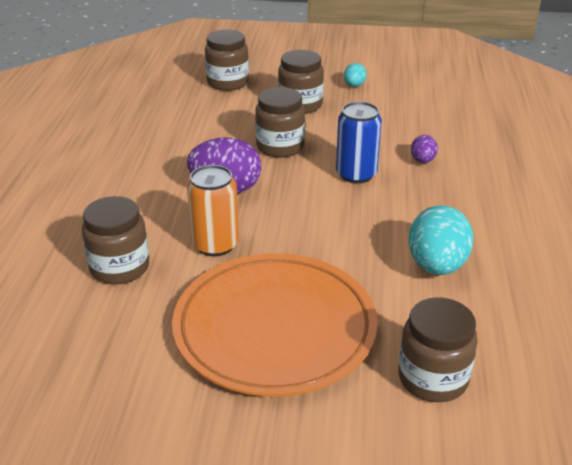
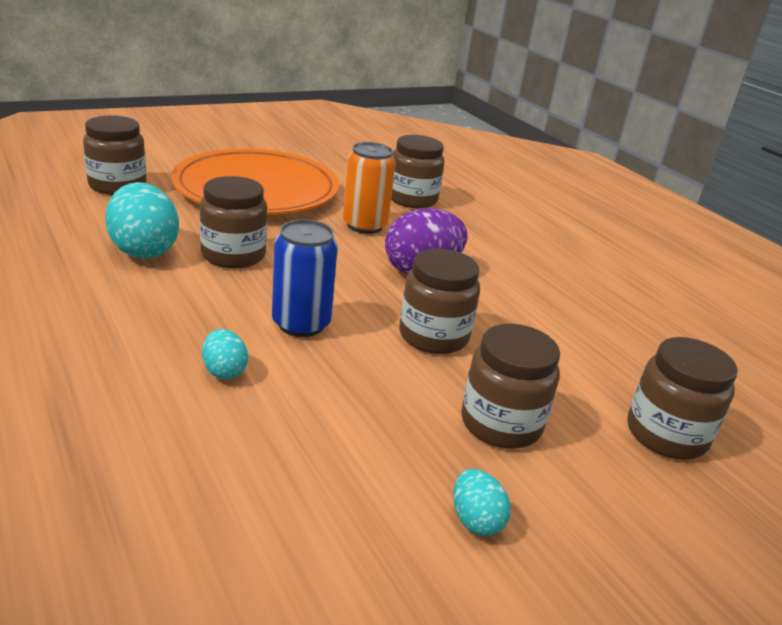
camera: 140 degrees right, 5 degrees down
purple egg [411,135,438,163] -> turquoise egg [202,329,248,379]
none -> brown jar [200,176,267,269]

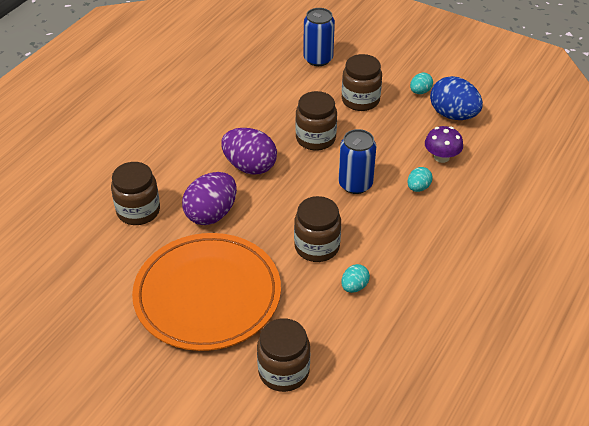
camera: 115 degrees left, 15 degrees up
turquoise egg [105,182,179,259] -> turquoise egg [341,264,370,293], size x0.51
orange can [343,142,396,234] -> purple egg [182,172,237,225]
brown jar [628,337,738,459] -> blue can [303,8,335,66]
none -> purple mushroom [425,126,463,163]
none -> blue egg [430,76,483,120]

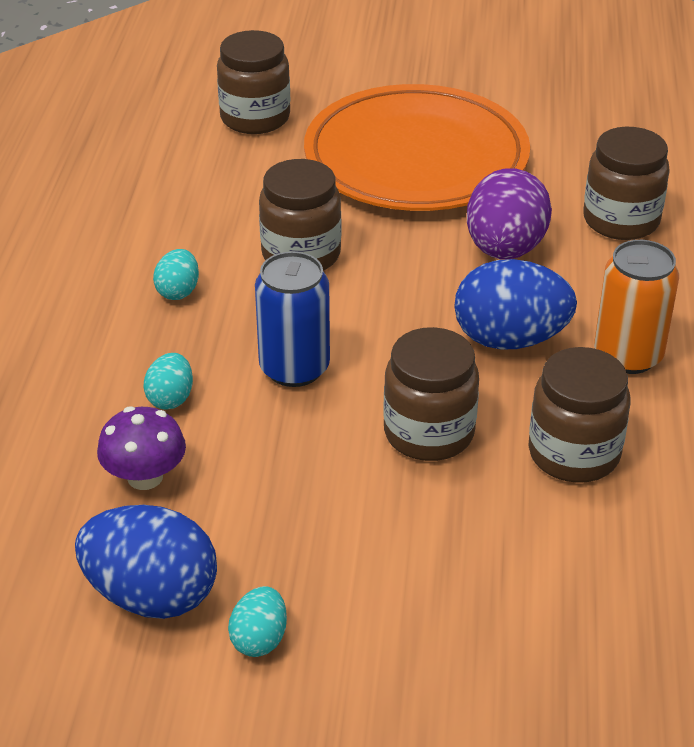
camera: 155 degrees right, 5 degrees down
purple egg [221,128,277,175] -> blue egg [454,259,577,350]
blue can [303,8,335,66] -> none
turquoise egg [341,264,370,293] -> turquoise egg moved to [153,249,199,300]
brown jar [342,54,382,111] -> brown jar moved to [528,347,630,483]
none -> orange can [594,240,679,374]

